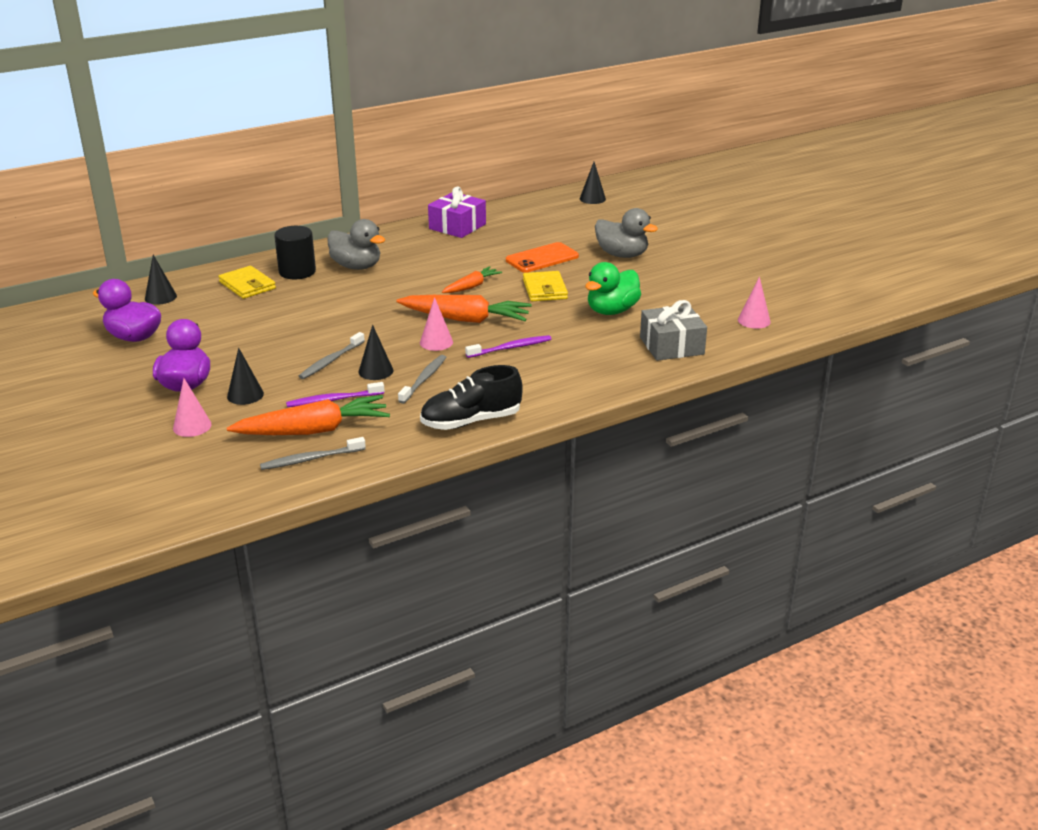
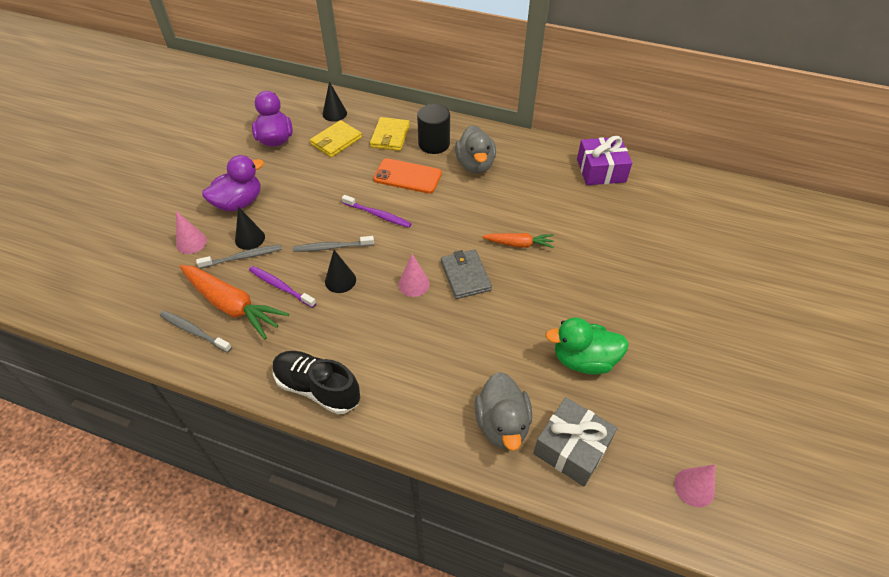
camera: 50 degrees right, 20 degrees up
orange carrot [396,295,532,323] -> grey wallet [441,249,492,299]
grey toothbrush [398,355,446,404] -> grey toothbrush moved to [196,244,282,269]
purple toothbrush [465,335,551,358] -> purple toothbrush moved to [342,195,412,228]
orange phone [506,242,579,273] -> orange phone moved to [373,158,442,194]
yellow wallet [523,271,568,301] -> yellow wallet moved to [310,120,362,157]
black cone [580,162,606,204] -> none
grey duck [595,208,658,258] -> grey duck moved to [474,372,532,451]

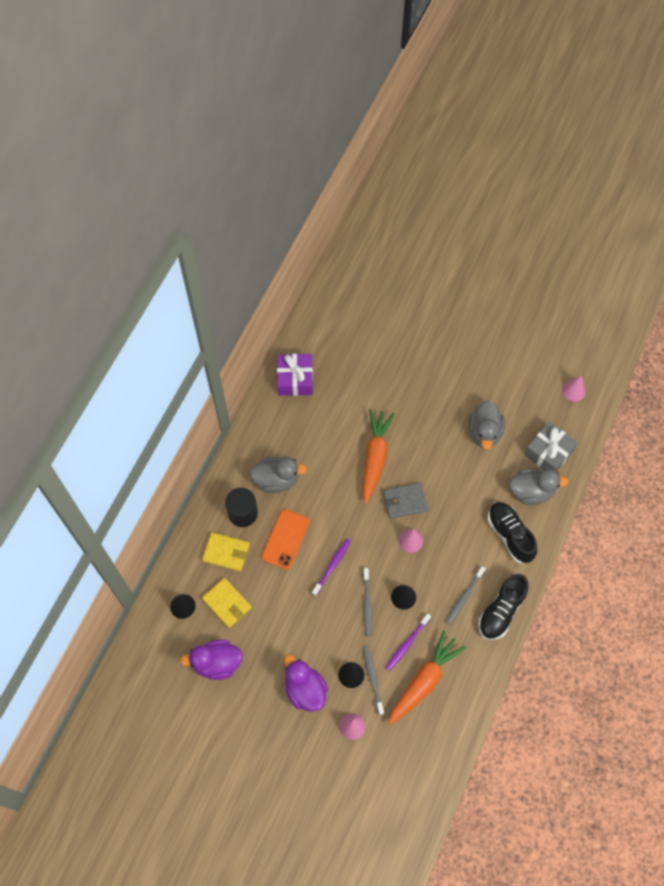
camera: 85 degrees left, 15 degrees up
grey toothbrush [160,311,232,353] -> grey toothbrush moved to [446,566,486,625]
orange carrot [482,233,554,248] -> orange carrot [362,409,395,504], size x1.75
green duck [545,317,629,375] -> grey duck [469,400,505,450]
none -> black shoe [488,502,537,563]

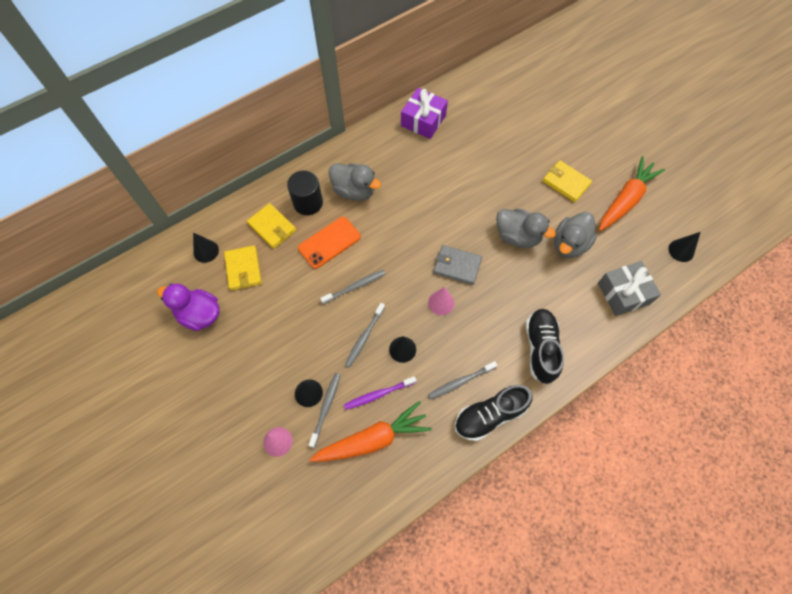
camera: 30 degrees right, 0 degrees up
purple duck [284,654,328,712] -> none
purple toothbrush [312,539,351,596] -> grey toothbrush [320,270,386,305]
orange carrot [362,409,395,504] -> orange carrot moved to [599,156,665,231]
grey duck [509,469,569,505] -> grey duck moved to [496,209,556,248]
pink cone [562,376,586,402] -> black cone [668,232,701,262]
none -> yellow wallet [543,160,592,202]

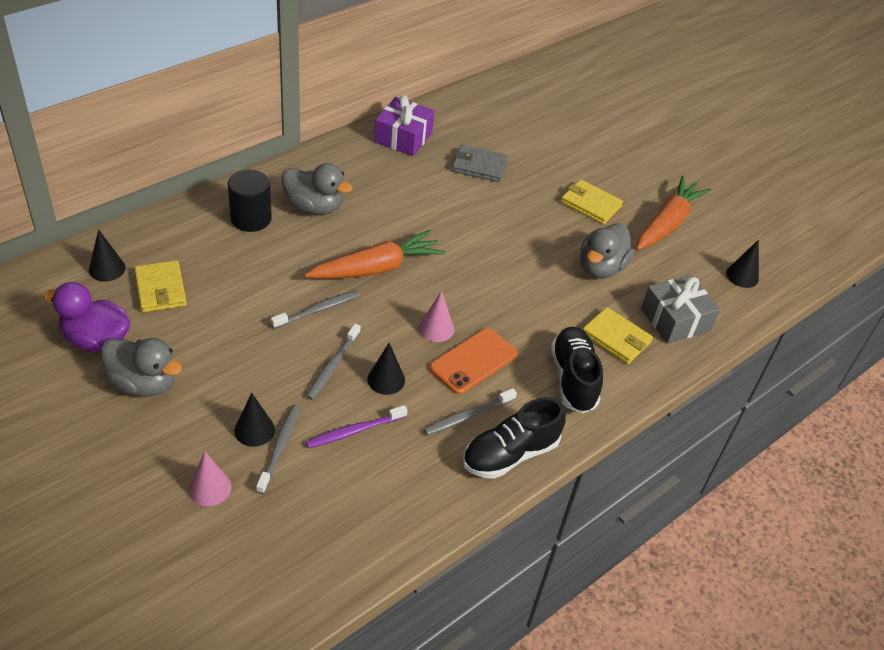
camera: 10 degrees left, 20 degrees down
yellow wallet [247,203,296,249] -> yellow wallet moved to [583,307,653,364]
orange phone [298,217,361,269] -> orange phone moved to [429,328,518,395]
orange carrot [309,401,432,462] -> orange carrot moved to [304,230,446,279]
grey wallet [433,245,482,285] -> grey wallet moved to [452,145,508,182]
grey duck [496,209,556,248] -> grey duck moved to [100,338,182,397]

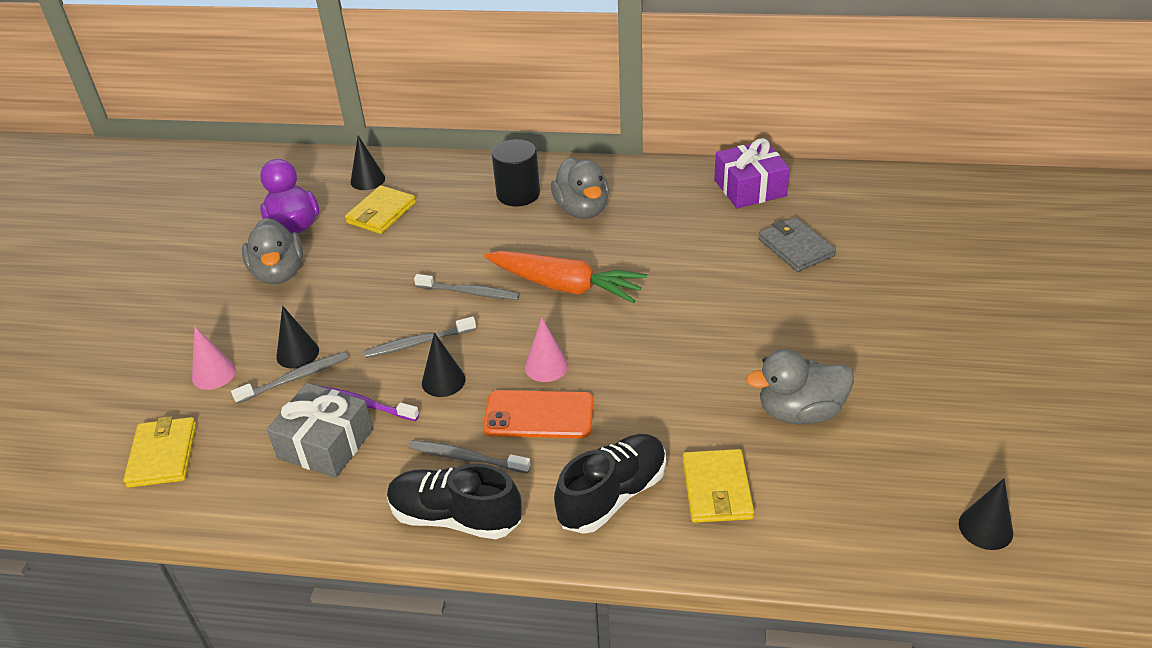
camera: 55 degrees right, 5 degrees down
yellow wallet [561,179,623,225] -> yellow wallet moved to [123,416,196,488]
orange carrot [636,176,711,250] -> none
grey gift [641,275,720,344] -> grey gift moved to [267,383,373,478]

